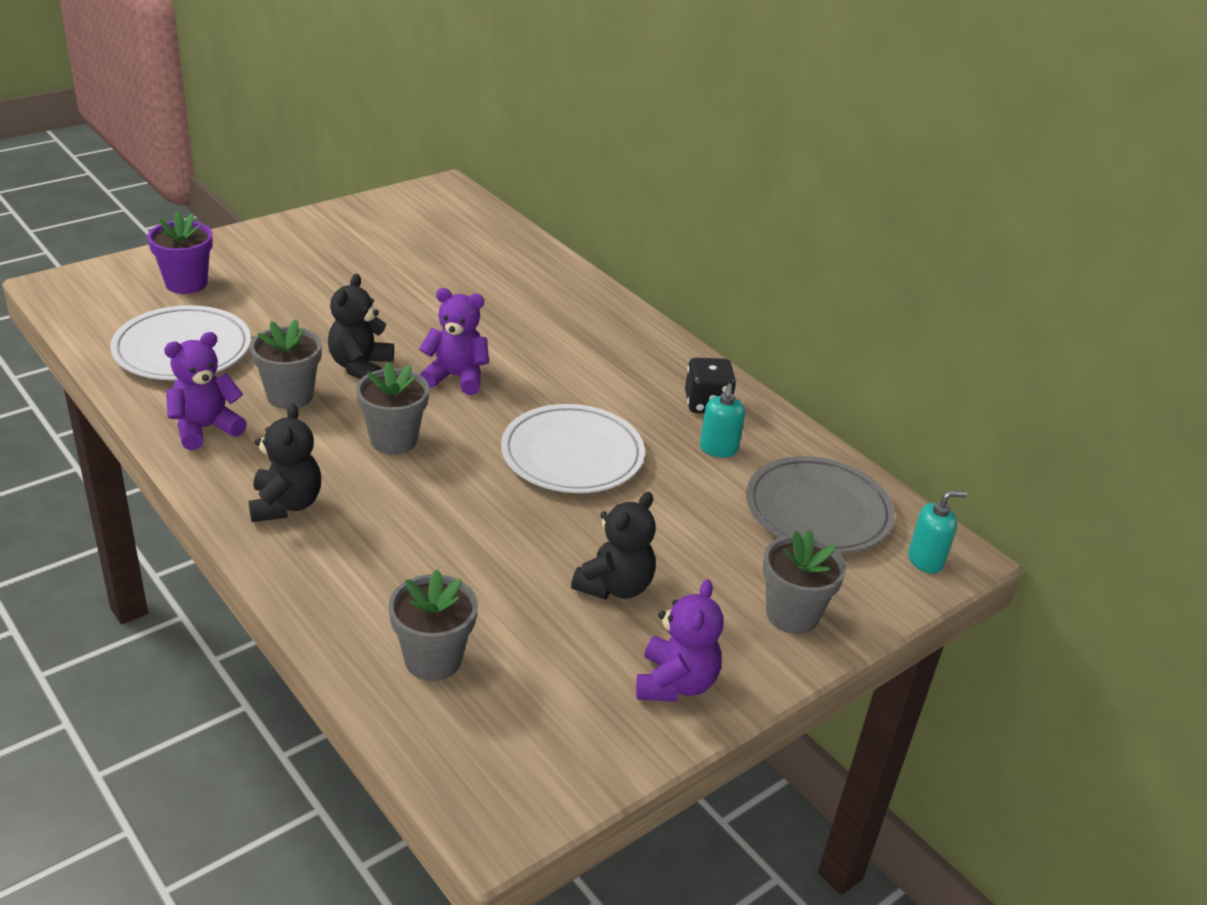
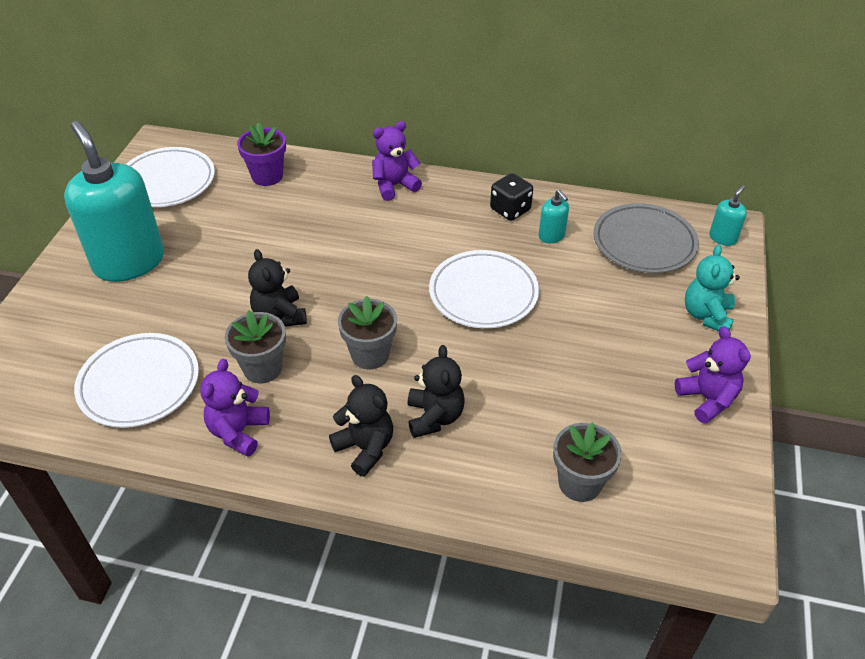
camera: 35 degrees left, 10 degrees up
purple flower pot [147,211,213,294] -> purple flower pot moved to [237,122,286,186]
purple teddy bear [419,288,489,395] -> purple teddy bear moved to [372,121,422,201]
black teddy bear [571,492,656,600] -> black teddy bear moved to [407,345,465,438]
grey flower pot [763,530,846,634] -> turquoise teddy bear [685,245,740,331]
none -> turquoise soap dispenser [64,121,164,282]
none -> white plate [126,147,215,207]

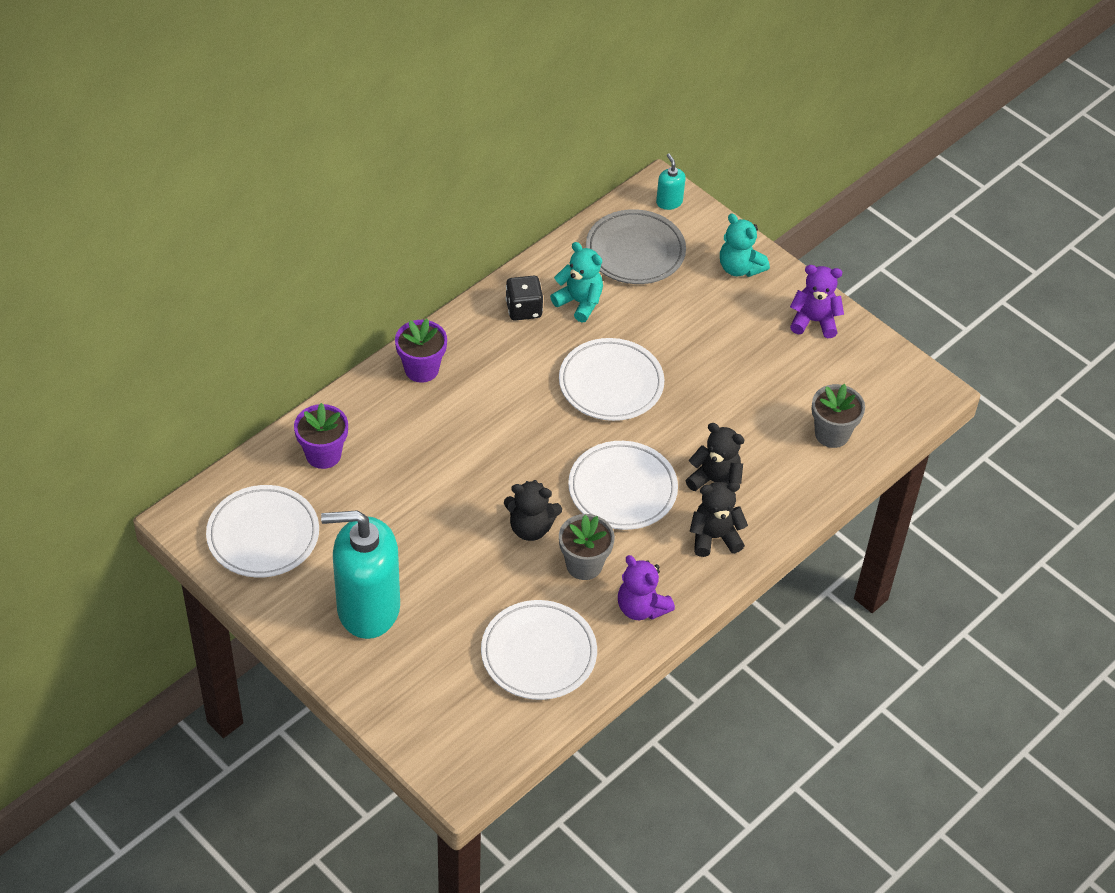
camera: 60 degrees left, 5 degrees up
grey flower pot [338,296,397,369] -> white plate [568,441,678,530]
purple teddy bear [372,121,422,201] -> purple flower pot [395,319,447,383]
turquoise soap dispenser [538,190,569,243] -> turquoise teddy bear [550,242,603,323]

